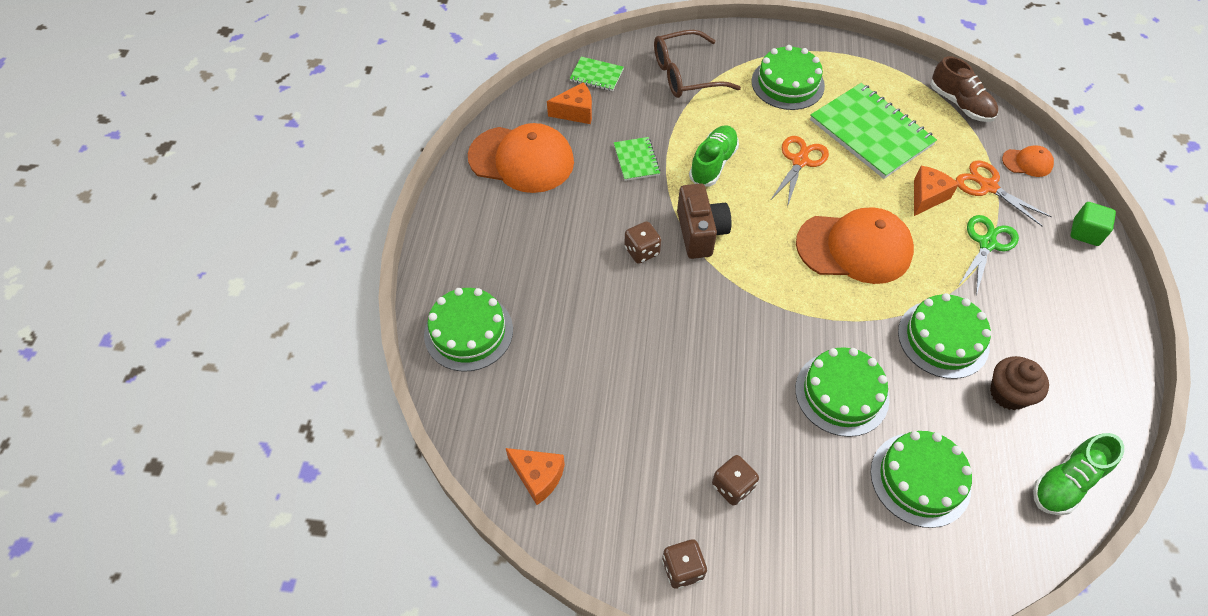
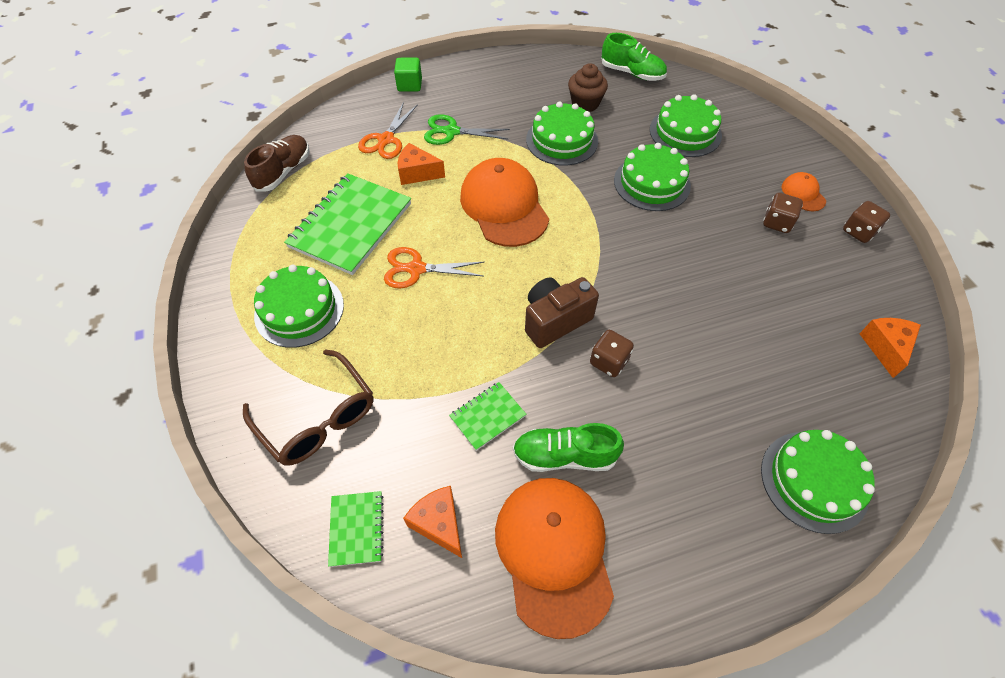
camera: 115 degrees left, 0 degrees up
green shoe [689,125,739,187] -> green shoe moved to [513,423,624,472]
orange cap [1002,145,1054,177] -> orange cap moved to [782,172,826,211]

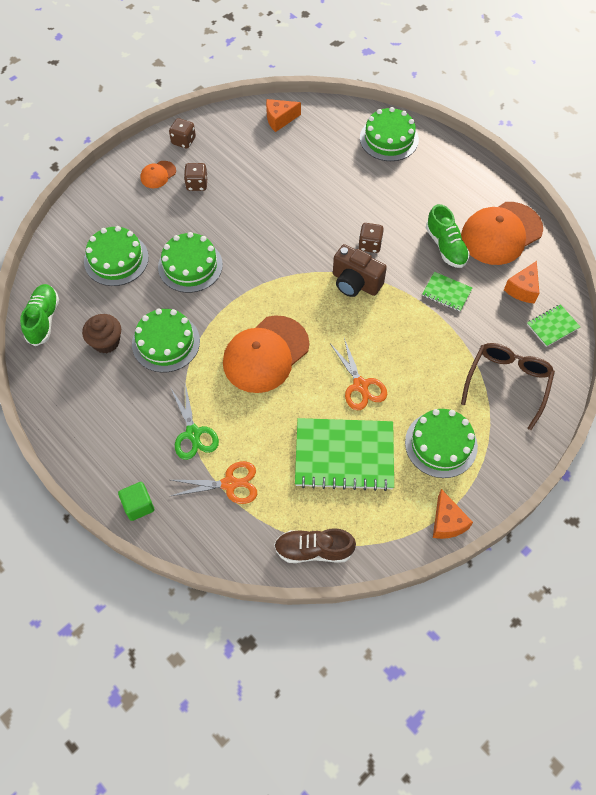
camera: 115 degrees left, 5 degrees up
orange cheese [398,143,445,185] -> orange cheese moved to [433,489,473,539]

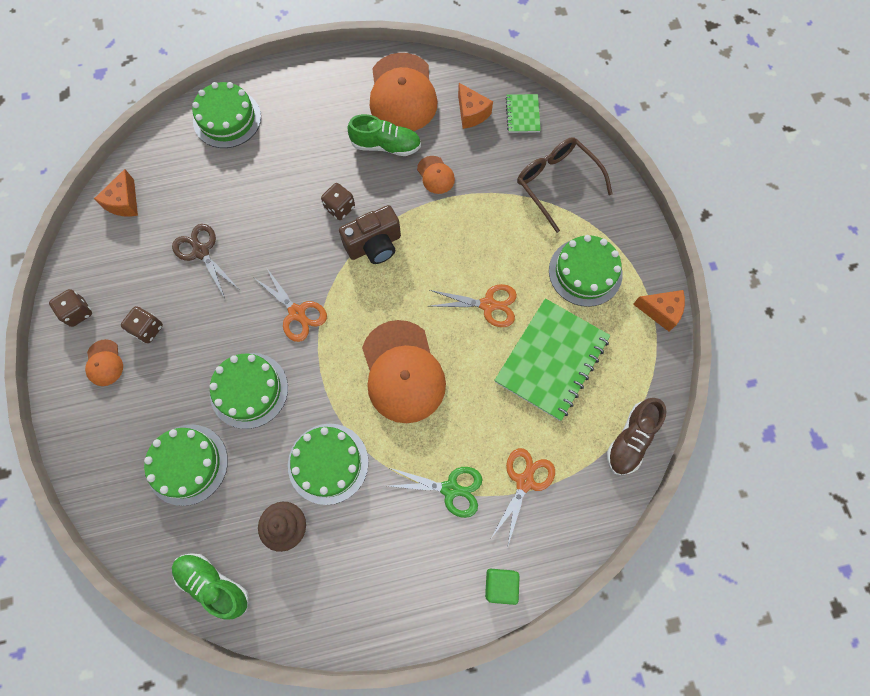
camera: 60 degrees left, 10 degrees up
green notebook [422,272,472,312] -> orange cap [417,156,455,194]
none -> brown scissors [172,224,238,298]
none -> orange scissors [253,267,327,342]

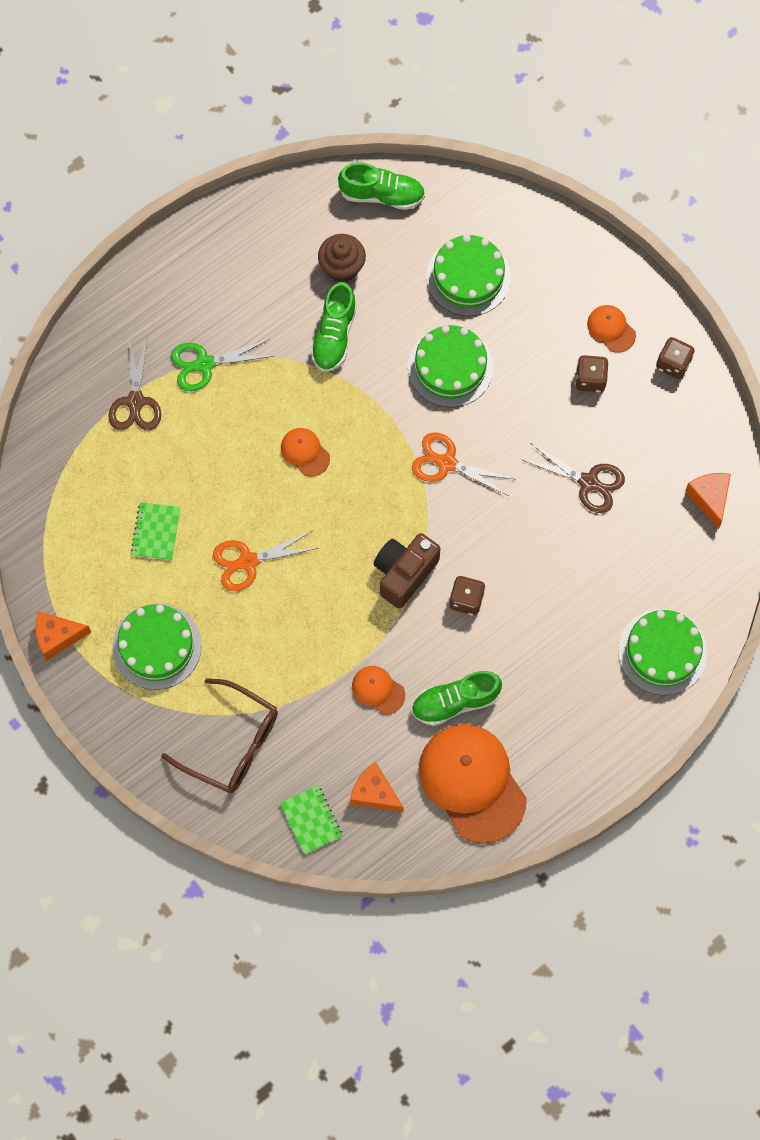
camera: 155 degrees right, 0 degrees up
green cake [288,424,369,505] -> green shoe [311,282,357,372]
orange cap [362,320,446,423] -> orange cap [281,428,330,477], size x0.46
green cube [485,569,520,605] -> none
orange scissors [491,448,555,548] -> brown scissors [109,336,161,430]
green notebook [494,298,611,421] -> green notebook [131,502,180,560], size x0.48
brown shoe [607,398,666,475] -> none

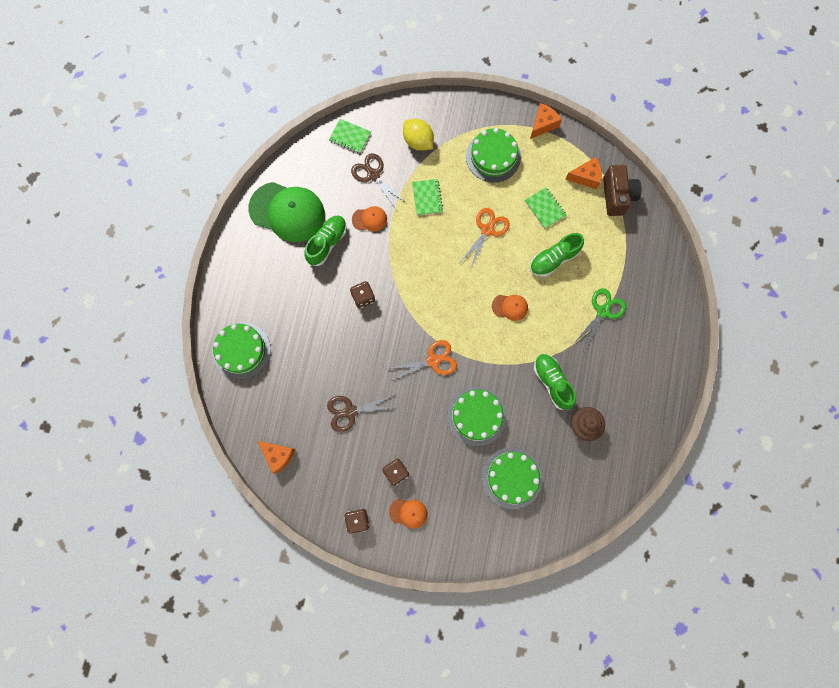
camera: 140 degrees right, 5 degrees up
brown scissors [109,336,161,430] -> brown scissors moved to [351,153,406,210]
brown glasses [161,678,278,793] -> yellow lemon [403,119,434,151]
green shoe [338,163,425,210] -> green shoe moved to [530,233,584,277]
orange cheese [350,762,404,812] -> orange cheese moved to [565,157,602,190]
brown camera [374,533,440,609] -> brown camera moved to [603,165,642,216]
orange cap [419,724,527,844] -> green cap [249,182,325,242]
none -> green notebook [412,179,443,216]

